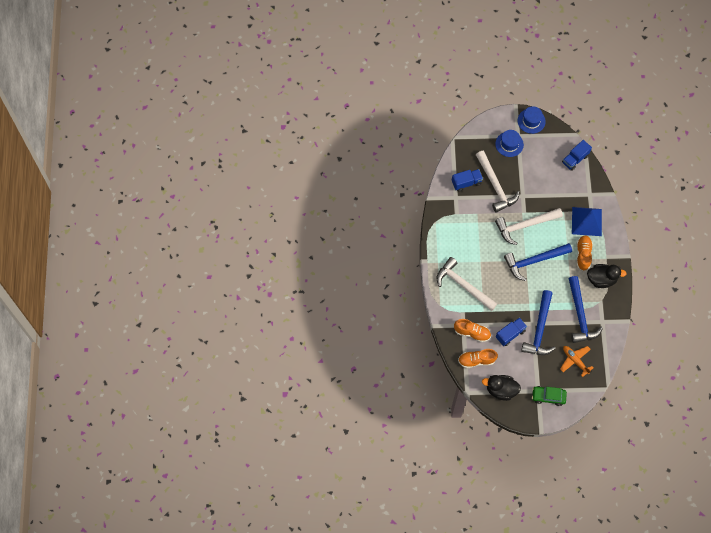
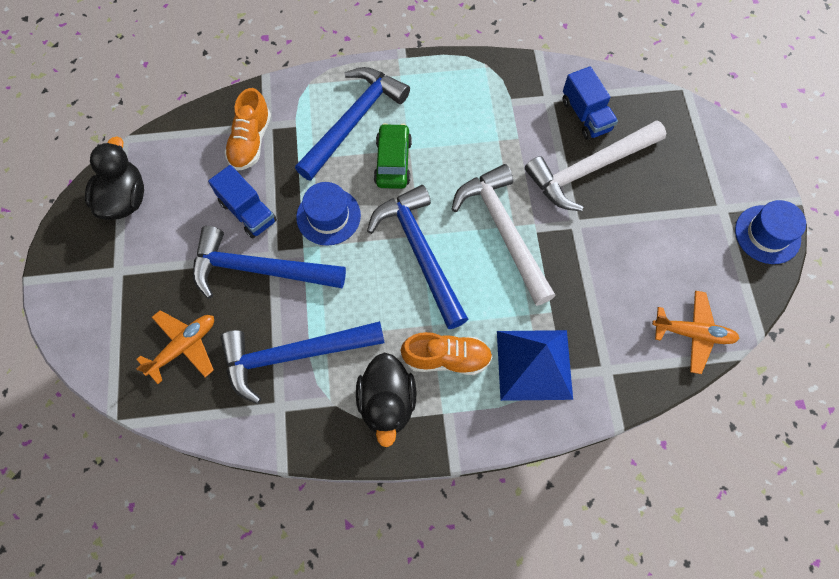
camera: 85 degrees right, 0 degrees up
white hammer [437,257,497,311] -> blue hammer [295,67,410,181]
orange shoe [458,349,498,368] -> none
blue hat [495,130,524,157] -> blue hat moved to [296,182,361,246]
green car [532,386,567,406] -> green car moved to [374,123,412,189]
blue truck [562,140,592,171] -> orange plane [652,291,740,374]

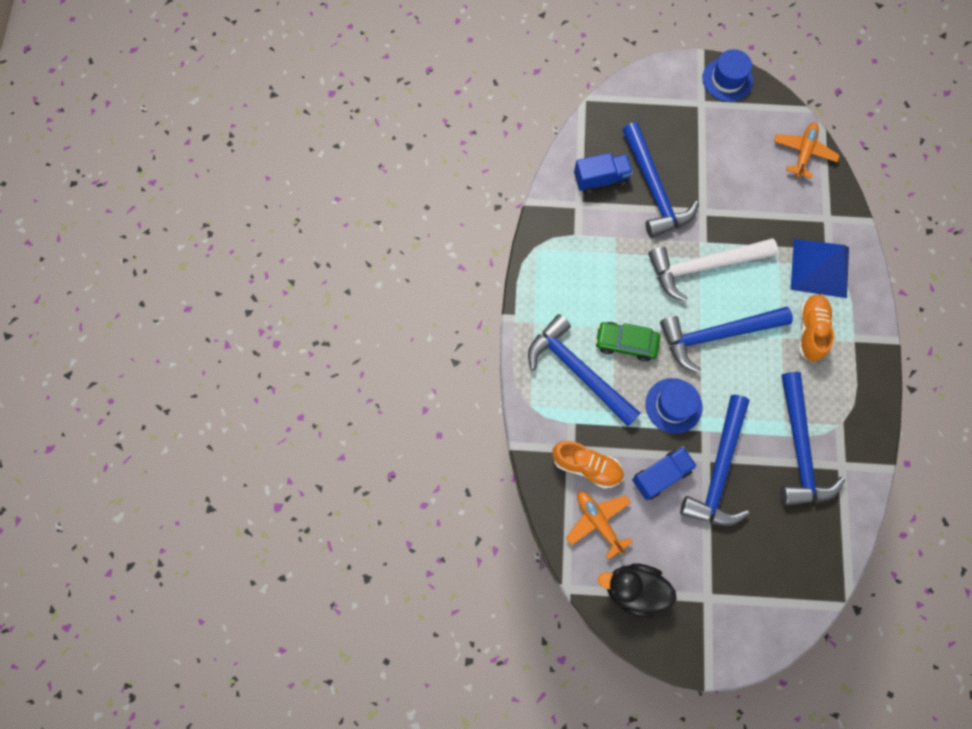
camera: 80 degrees left, 5 degrees up
orange plane [136,310,214,384] -> orange plane moved to [566,491,633,559]
black duck [356,352,416,447] -> none
white hammer [525,120,666,211] -> blue hammer [622,122,699,238]

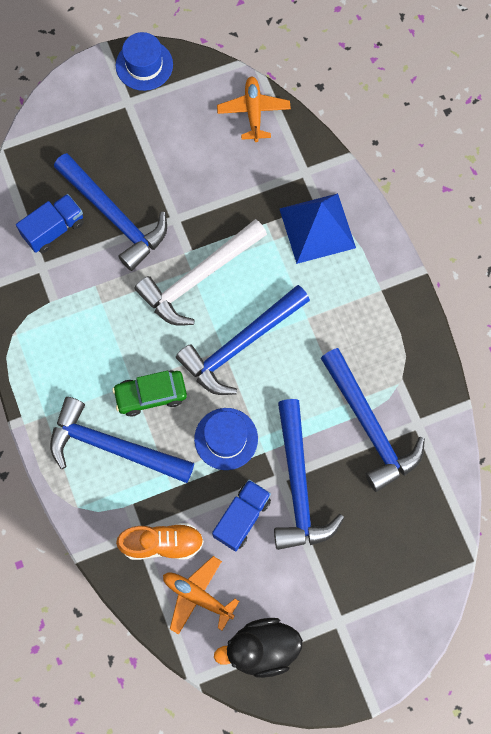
camera: 25 degrees left, 0 degrees up
orange shoe [798,294,834,362] -> none

